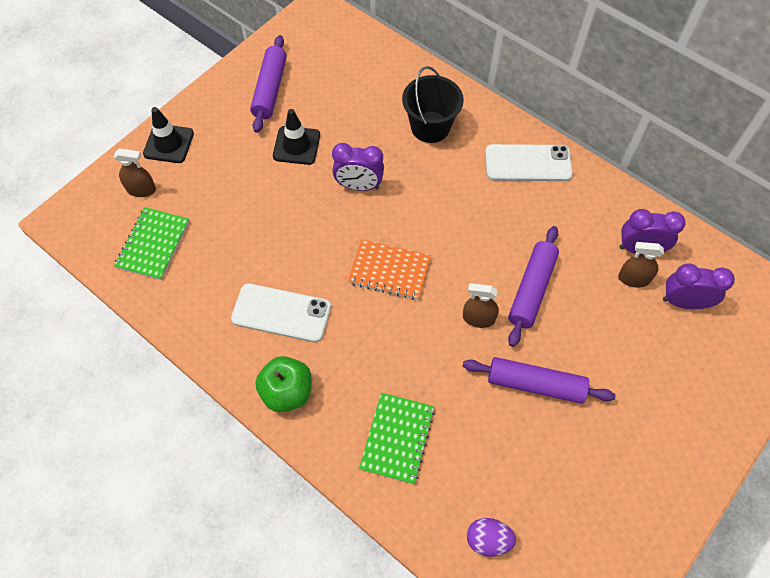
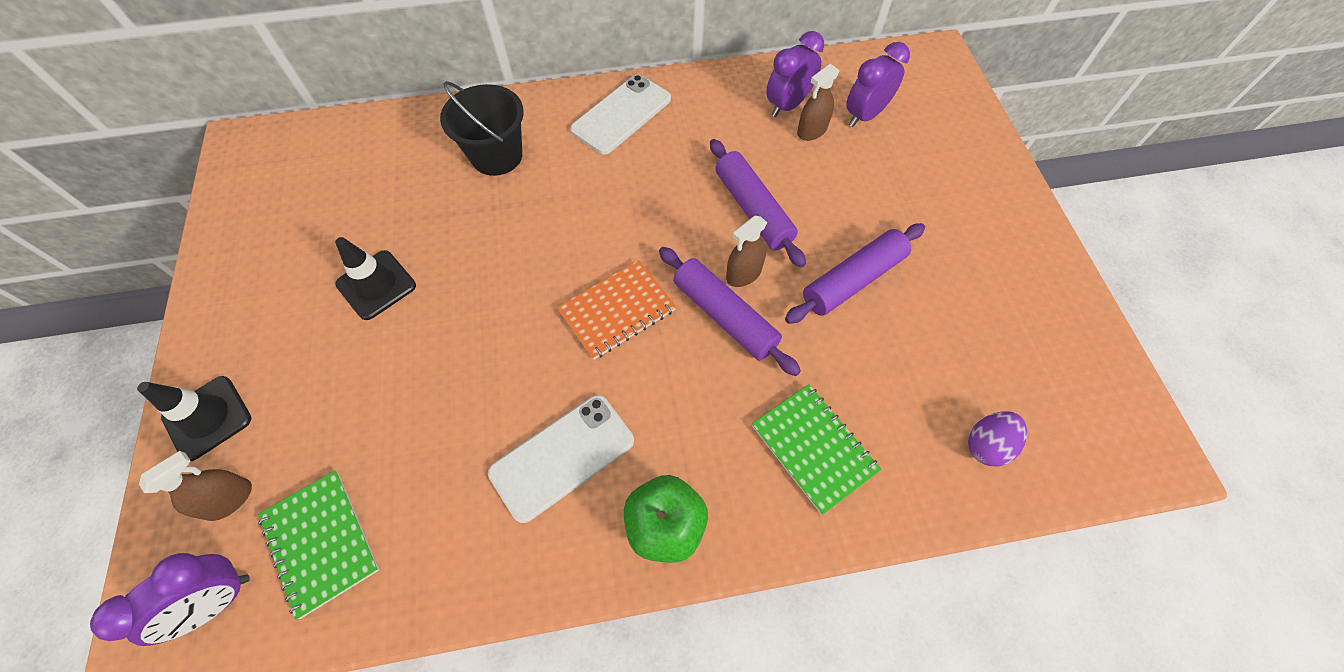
camera: 50 degrees left, 0 degrees up
purple rolling pin [250,35,287,133] -> purple rolling pin moved to [659,247,801,376]
purple clock [332,143,384,191] -> purple clock moved to [90,553,250,646]

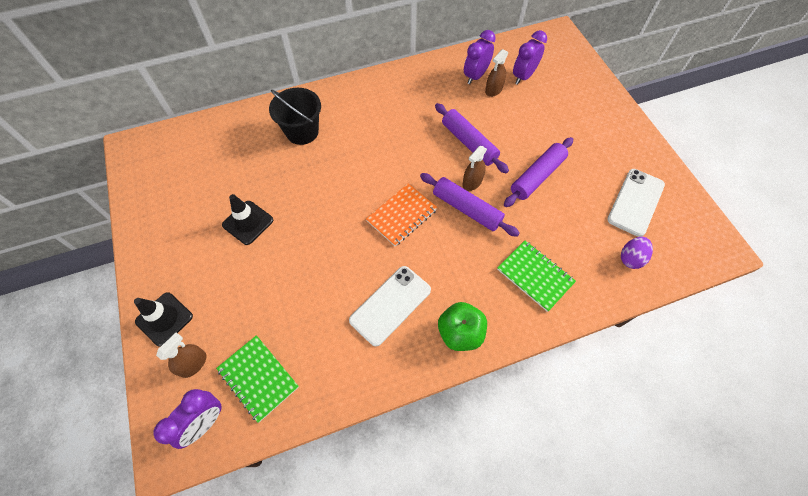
camera: 10 degrees left, 0 degrees up
white phone [570,75,671,154] -> white phone moved to [607,169,665,237]

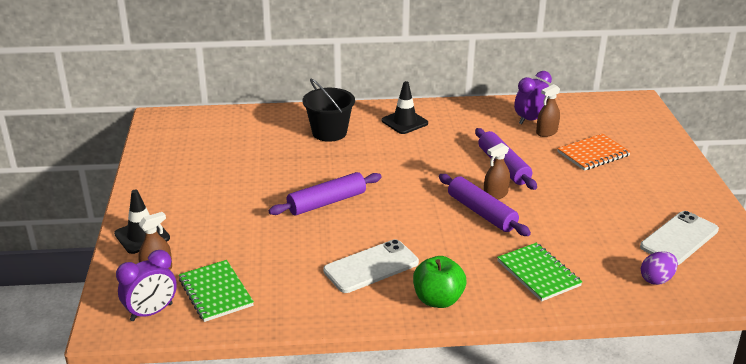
camera: 15 degrees right, 30 degrees down
black traffic cone [222,194,273,245] -> black traffic cone moved to [382,81,428,134]
orange notebook [366,183,438,246] -> orange notebook moved to [557,134,631,171]
purple rolling pin [504,137,573,207] -> purple rolling pin moved to [269,172,382,215]
purple clock [513,30,547,85] -> none

